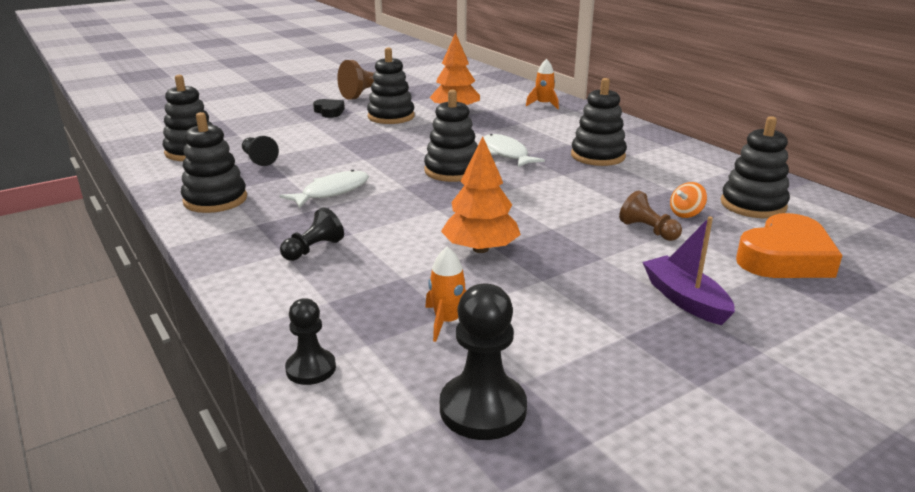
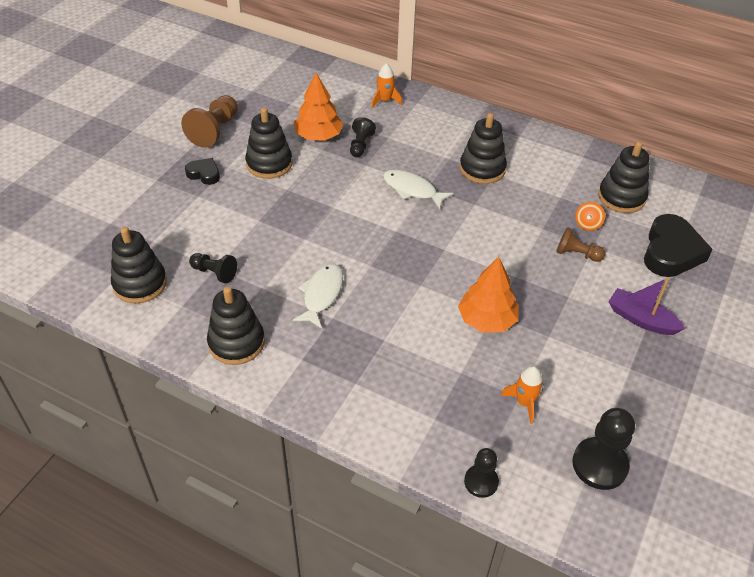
camera: 30 degrees left, 20 degrees up
black pawn [280,207,344,261] -> black pawn moved to [350,117,376,157]
black stacking toy [424,90,478,182] -> none
orange heart [736,213,843,278] -> black heart [644,214,713,277]

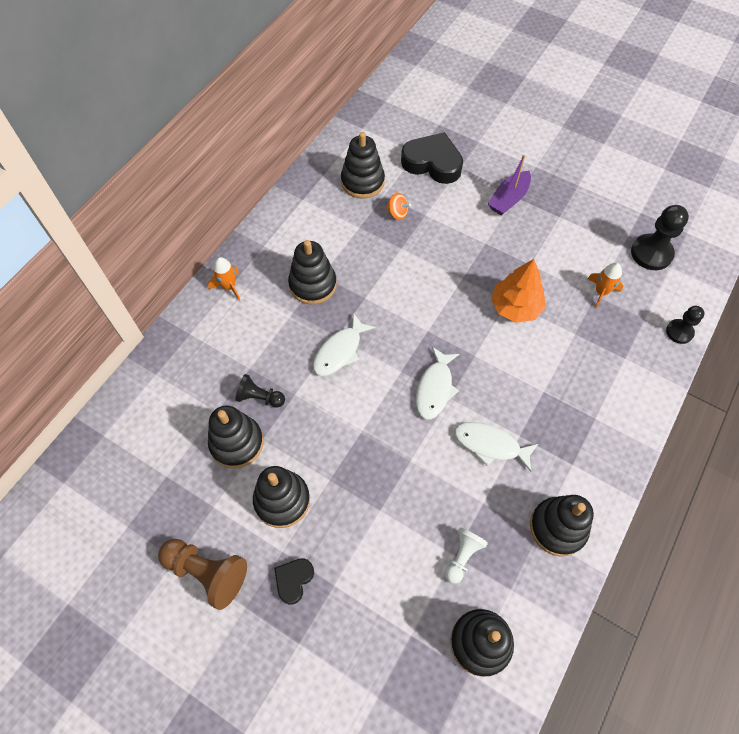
camera: 85 degrees left, 15 degrees up
black pawn [189,253,237,283] -> white pawn [445,527,488,584]
orange tree [294,73,343,141] -> black stacking toy [208,406,263,469]
orange rocket [371,63,402,108] -> orange rocket moved to [208,257,240,301]
brown pawn [556,227,605,262] -> none
none -> white fish [416,347,459,419]

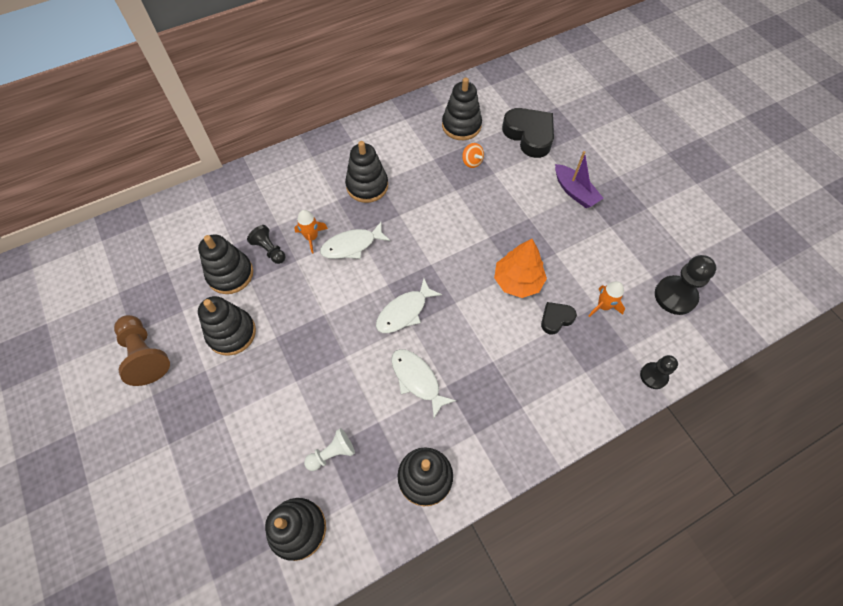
camera: 30 degrees right, 0 degrees up
orange rocket [208,257,240,301] -> orange rocket moved to [294,210,328,253]
black heart [274,558,314,605] -> black heart moved to [541,302,577,335]
purple boat [488,155,531,215] -> purple boat turned 105 degrees counterclockwise [555,151,603,208]

